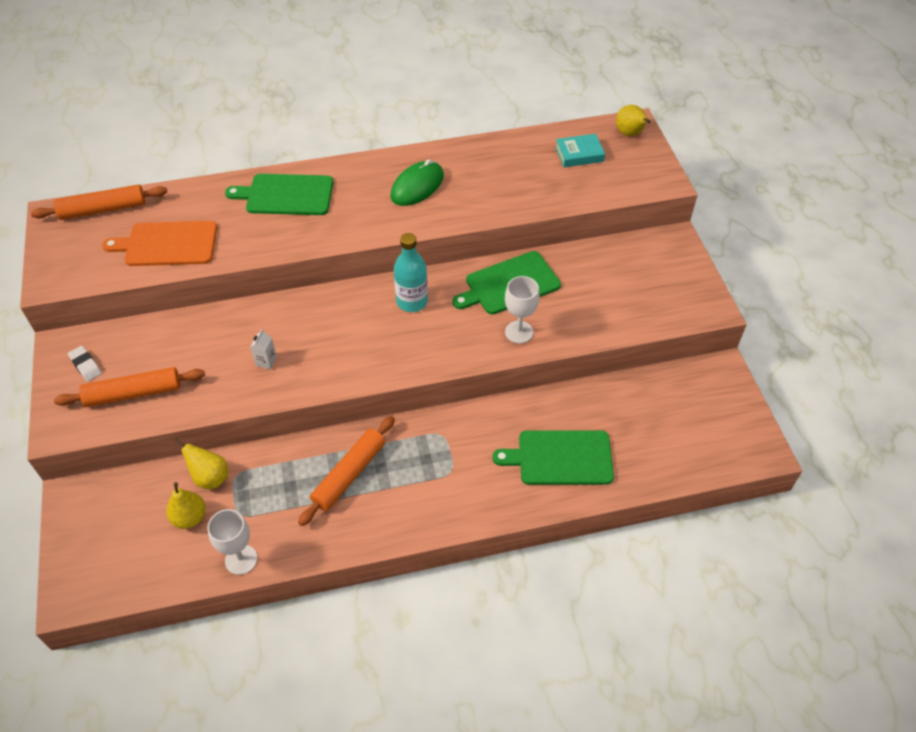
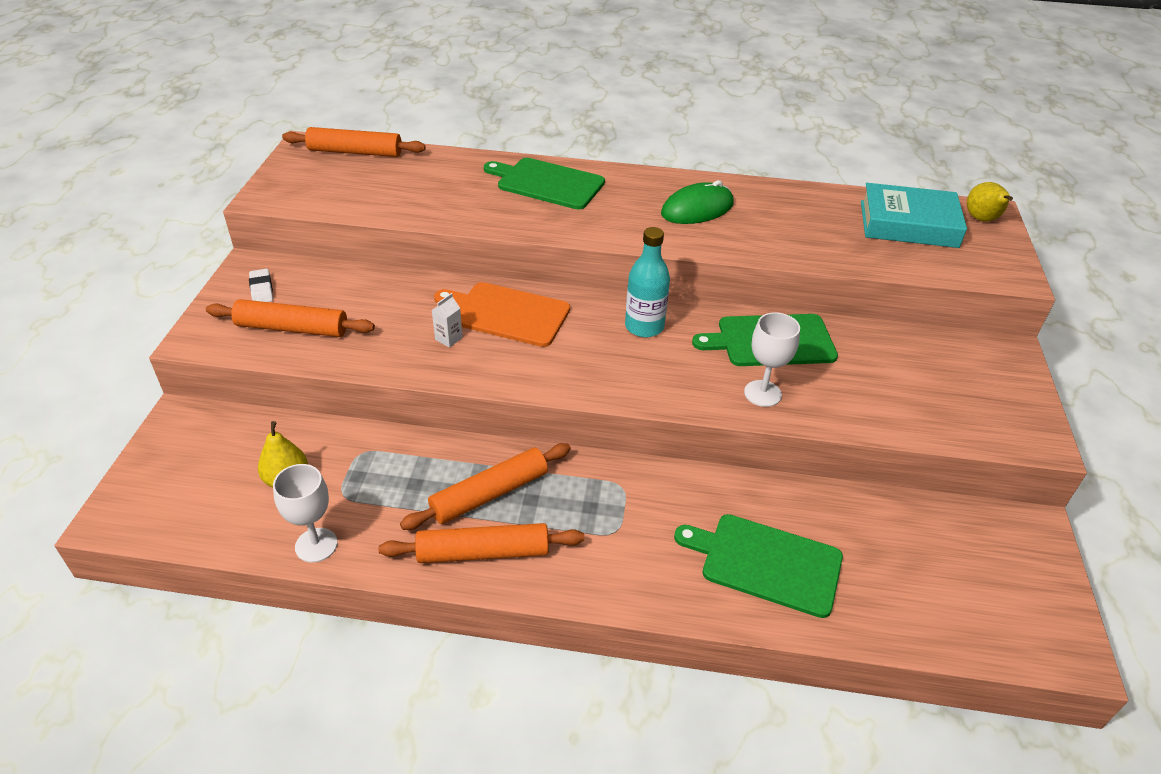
camera: 20 degrees right, 10 degrees down
orange cutting board [102,221,217,266] -> orange cutting board moved to [434,282,570,347]
yellow pear [174,438,228,489] -> none
turquoise book [555,134,605,167] -> turquoise book [861,183,967,248], size x1.72
none -> orange rolling pin [379,523,584,563]

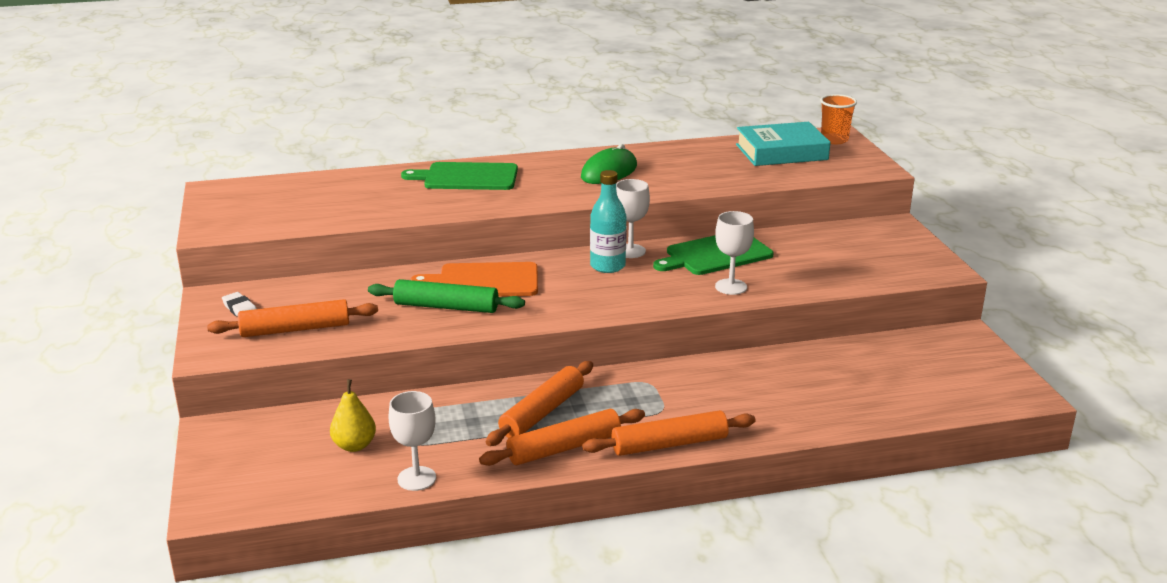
camera: 20 degrees left, 15 degrees down
orange rolling pin [282,127,426,157] -> orange rolling pin moved to [582,410,755,456]
white carton [432,293,463,348] -> green rolling pin [368,279,525,313]
green cutting board [674,514,843,618] -> none
yellow pear [967,182,1013,222] -> orange cup [820,94,857,144]
none -> white goblet [616,179,650,258]

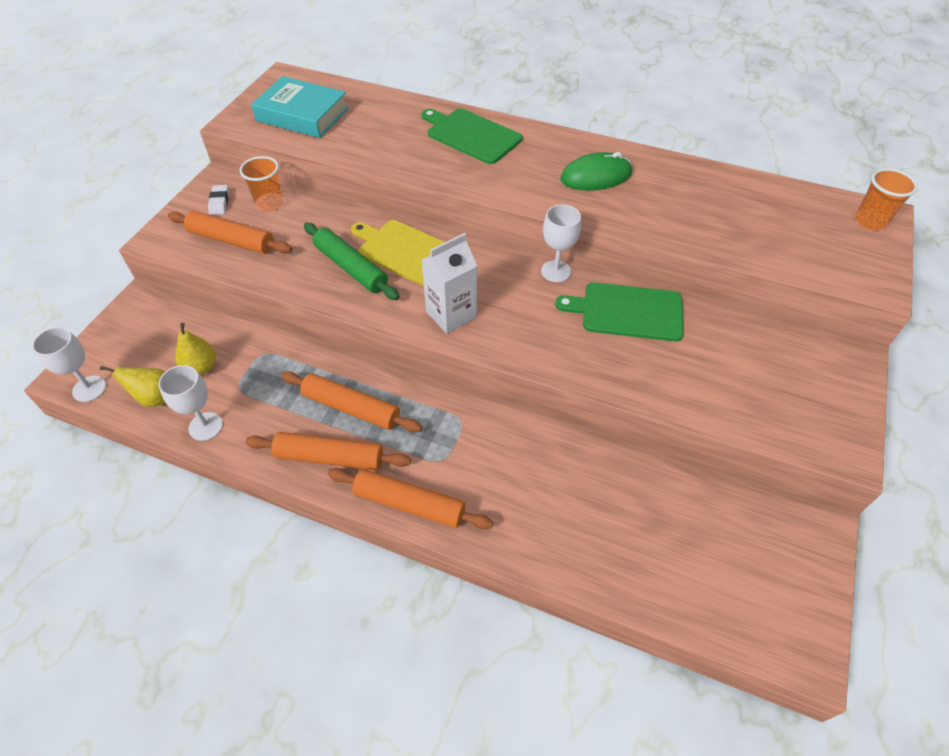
camera: 35 degrees right, 25 degrees up
orange cutting board [410,262,538,297] -> yellow cutting board [351,220,445,286]
orange rolling pin [486,361,593,446] -> orange rolling pin turned 45 degrees clockwise [281,371,422,432]
turquoise bottle [590,170,627,273] -> none
white goblet [715,211,754,295] -> white goblet moved to [32,327,106,402]
turquoise book [736,122,831,166] -> turquoise book moved to [251,76,349,138]
none -> yellow pear [100,366,165,407]
none -> orange cup [240,156,284,212]
none -> white carton [422,233,477,334]

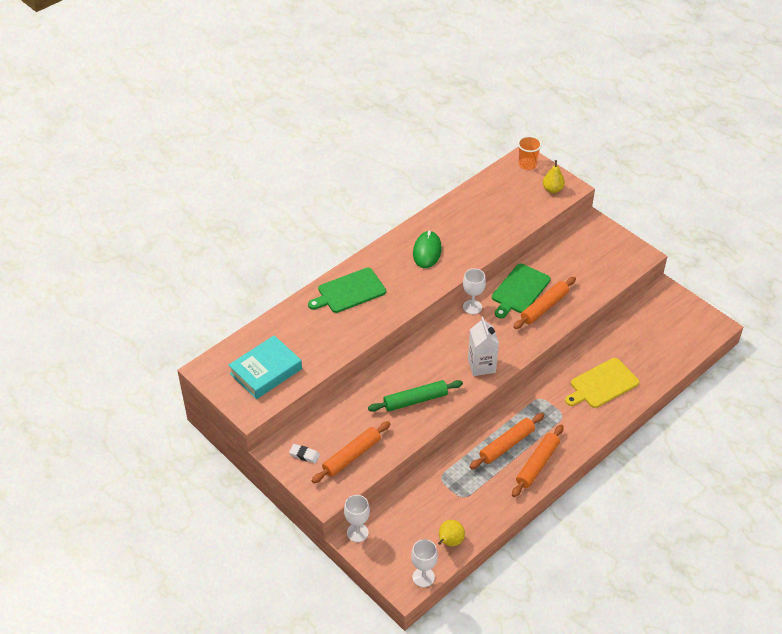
camera: 65 degrees left, 5 degrees down
white goblet [159,365,223,441] -> white goblet moved to [344,495,370,542]
yellow pear [175,323,216,375] -> yellow pear moved to [543,160,565,193]
orange cup [240,156,284,212] -> none
orange rolling pin [328,468,493,529] -> orange rolling pin moved to [514,277,576,329]
yellow cutting board [351,220,445,286] -> yellow cutting board moved to [565,358,639,408]

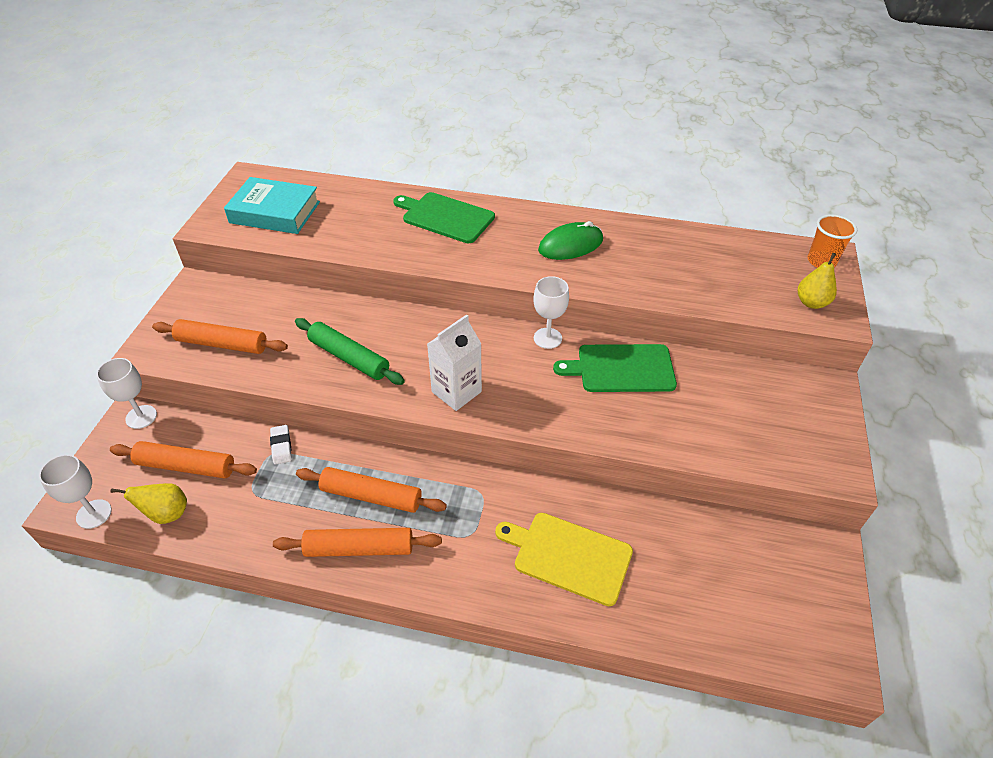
camera: 55 degrees right, 0 degrees up
white eraser [289,444,320,463] -> white eraser moved to [270,425,291,465]
orange rolling pin [514,277,576,329] -> orange rolling pin moved to [110,441,257,478]

